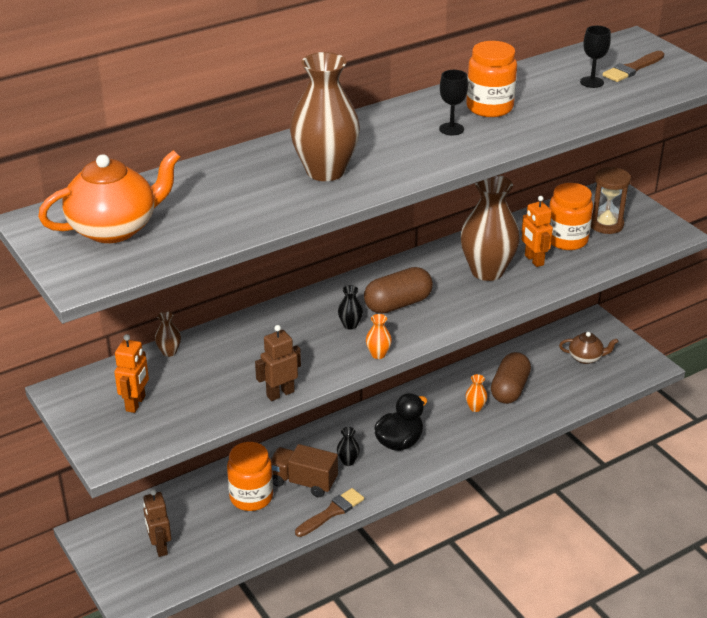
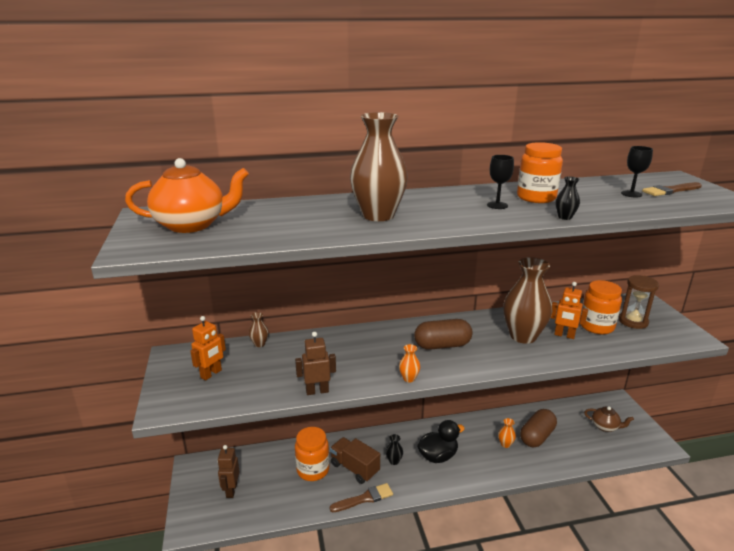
camera: 20 degrees right, 10 degrees down
black vase [338,285,363,330] -> black vase moved to [555,176,580,220]
orange robot [522,196,553,267] -> orange robot turned 60 degrees counterclockwise [551,282,588,339]

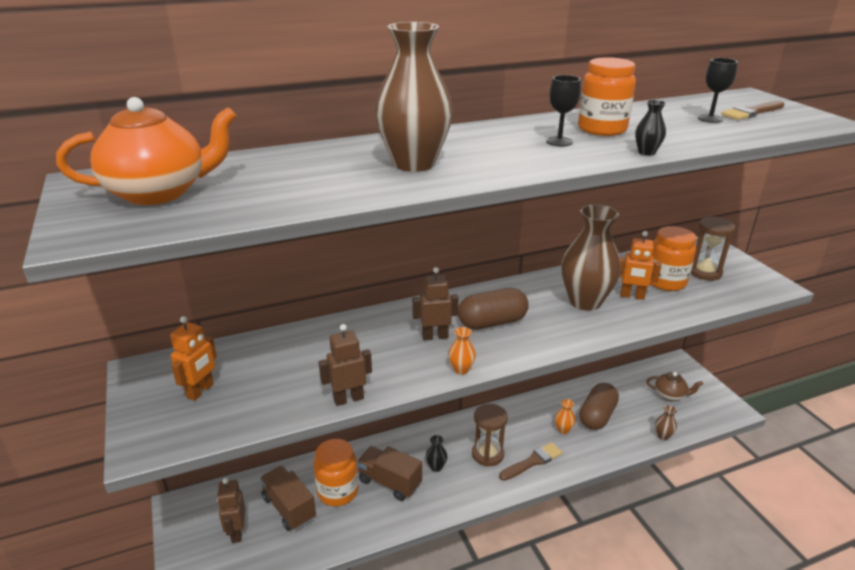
camera: 10 degrees left, 5 degrees up
brown vase [249,312,268,347] -> brown vase moved to [655,405,677,440]
brown brush [329,483,393,512] -> brown brush moved to [499,442,563,481]
black duck [417,420,465,463] -> brown hourglass [472,404,508,467]
none -> brown truck [260,466,316,531]
none -> brown robot [412,267,459,340]

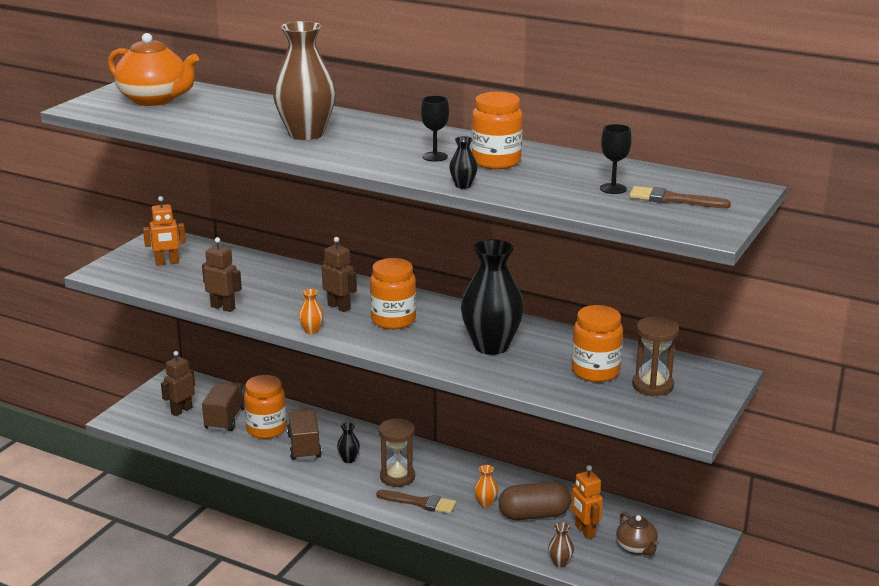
camera: 50 degrees right, 5 degrees down
brown capsule [458,288,528,330] -> orange jar [370,258,416,329]
brown vase [561,205,621,311] -> black vase [461,239,524,355]
orange robot [619,231,662,300] -> orange robot moved to [571,465,603,539]

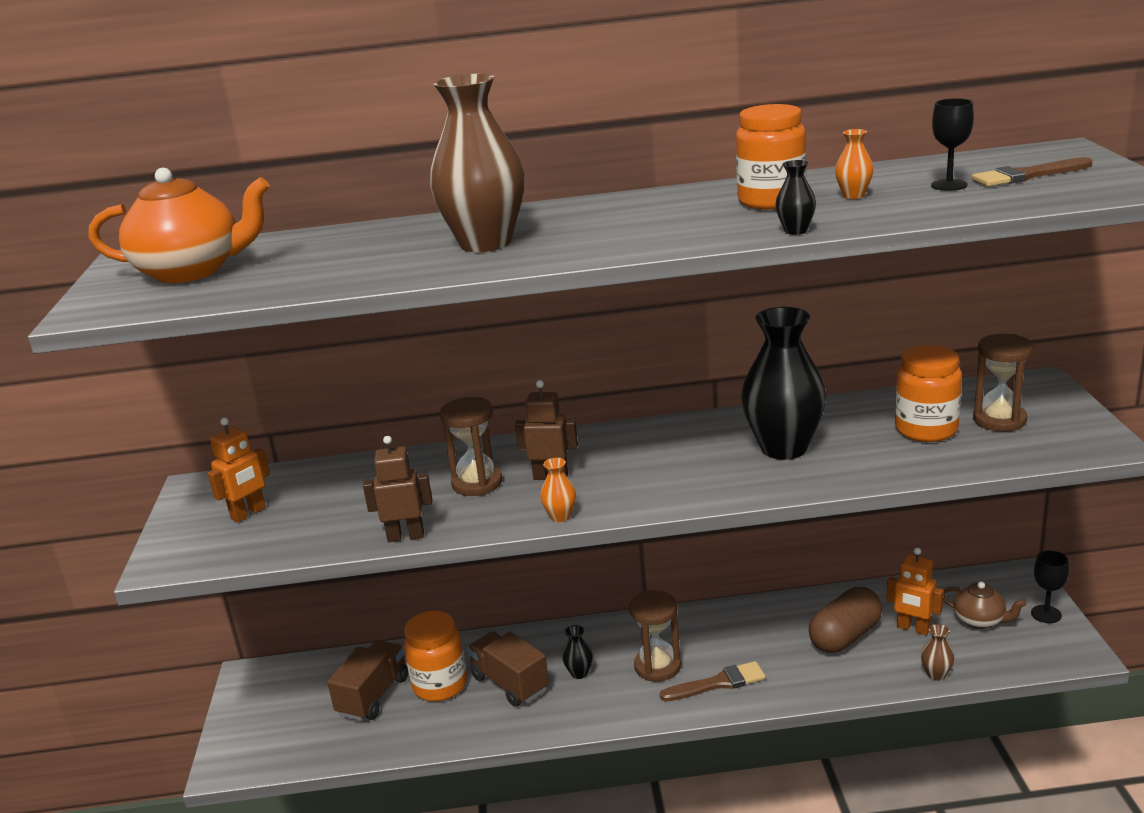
camera: 30 degrees left, 0 degrees up
brown robot [161,351,195,416] -> none
brown truck [202,381,246,431] -> brown truck turned 45 degrees clockwise [327,640,408,721]
orange jar [370,258,416,329] -> none
black goblet [421,96,449,162] -> black goblet moved to [1031,550,1069,623]
orange vase [474,465,498,507] -> orange vase moved to [835,129,873,199]
none -> brown hourglass [440,397,502,496]

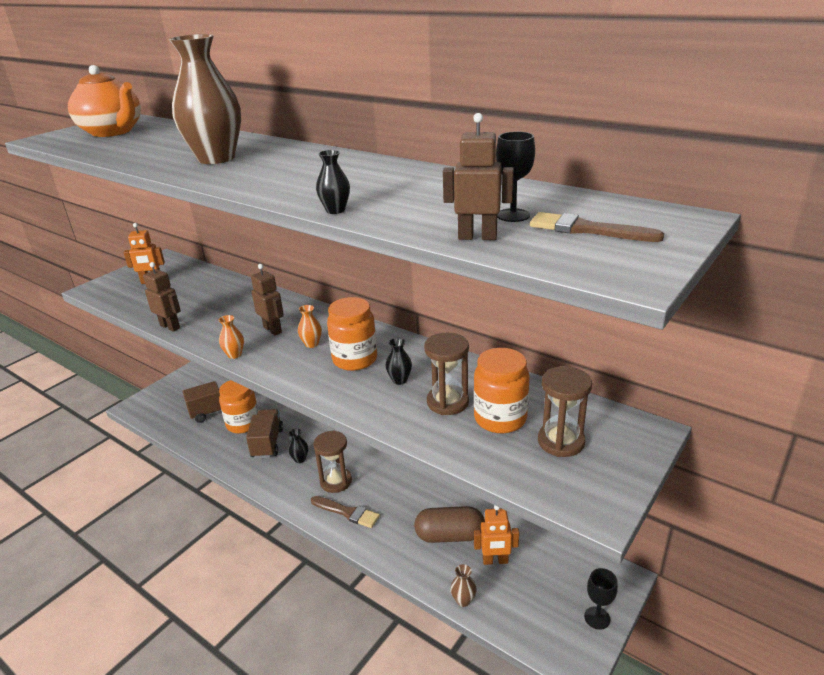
camera: 40 degrees right, 5 degrees up
brown hourglass [440,397,502,496] -> brown hourglass moved to [424,333,469,415]
orange jar [736,104,806,210] -> orange jar moved to [327,297,377,371]
black vase [741,307,826,460] -> black vase [386,338,412,385], size x0.41
orange vase [835,129,873,199] -> orange vase moved to [298,305,322,348]
orange robot [886,548,943,635] -> orange robot turned 75 degrees counterclockwise [474,505,519,565]
brown teapot [943,581,1027,629] -> none
none -> brown robot [443,113,514,240]

